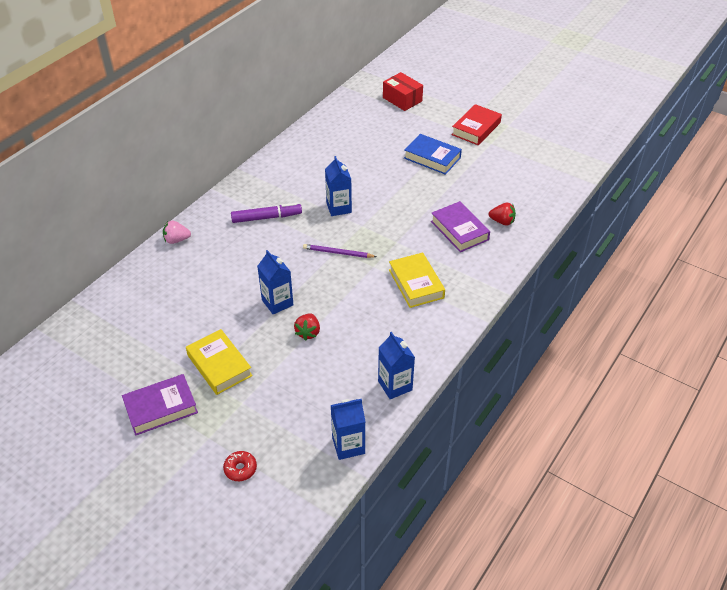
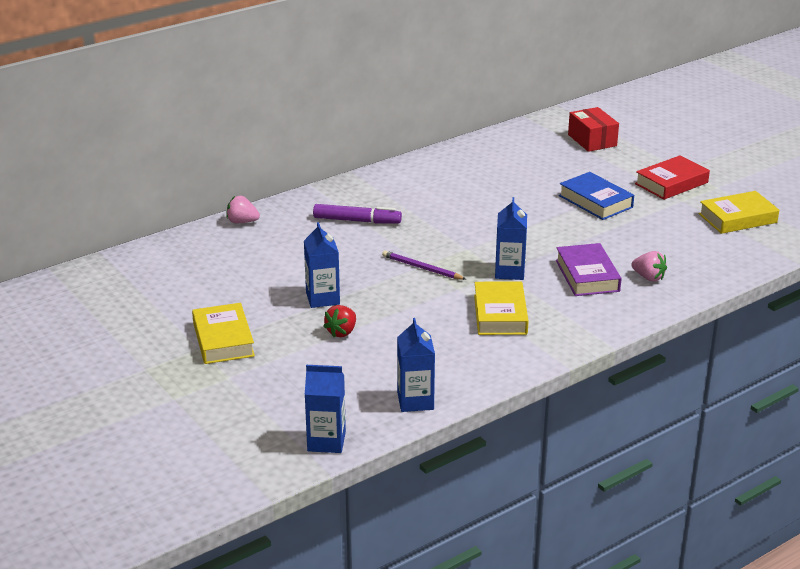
camera: 20 degrees right, 15 degrees down
purple book [122,374,198,436] -> none
red donut [223,451,257,481] -> none
blue carton [325,156,352,216] -> blue carton moved to [495,197,527,280]
red strawberry [489,203,516,226] -> pink strawberry [631,251,667,282]
none -> yellow book [699,191,779,234]

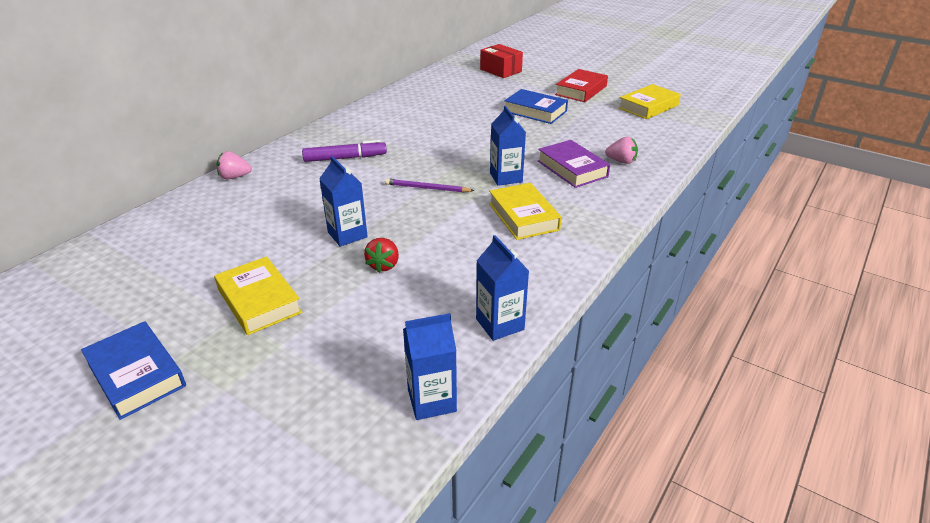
camera: 20 degrees left, 5 degrees up
none -> blue book [81,321,186,420]

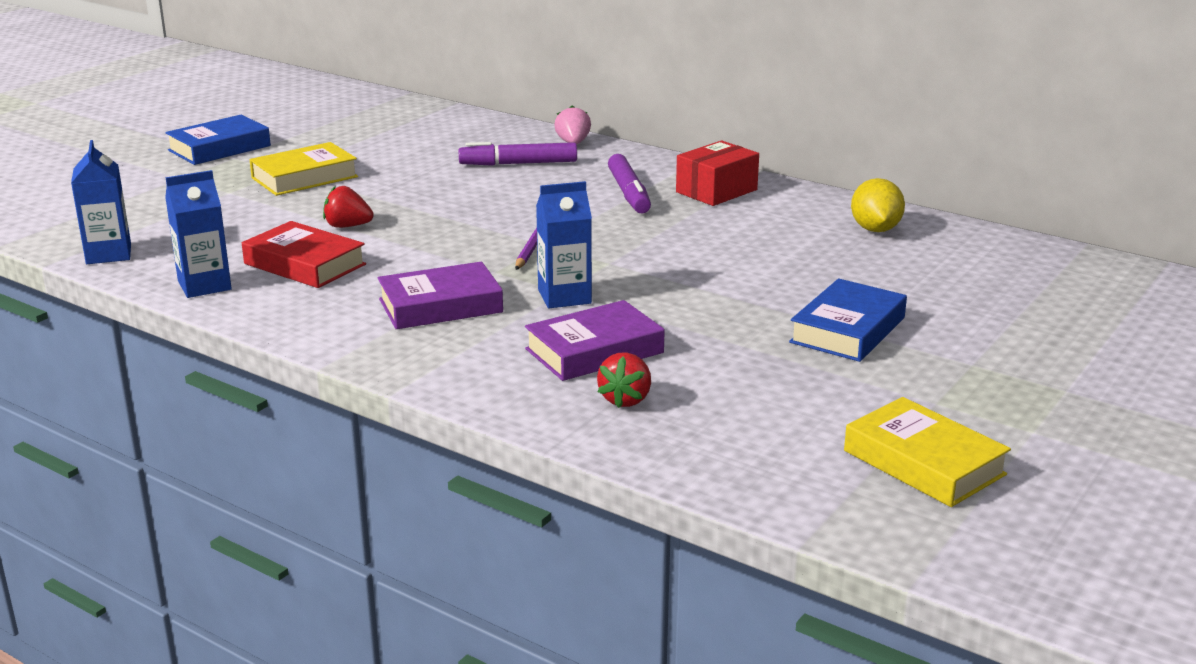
camera: 90 degrees right, 10 degrees down
blue carton [319,156,368,247] -> none
red box [480,44,523,78] -> red box moved to [676,141,759,206]
yellow book [489,183,562,240] -> purple book [378,261,503,329]
red book [555,69,608,102] -> red book moved to [242,221,366,288]
pink strawberry [605,137,638,164] -> red strawberry [597,353,651,408]
none -> purple marker [458,142,577,166]
none -> yellow lemon [851,178,905,232]

